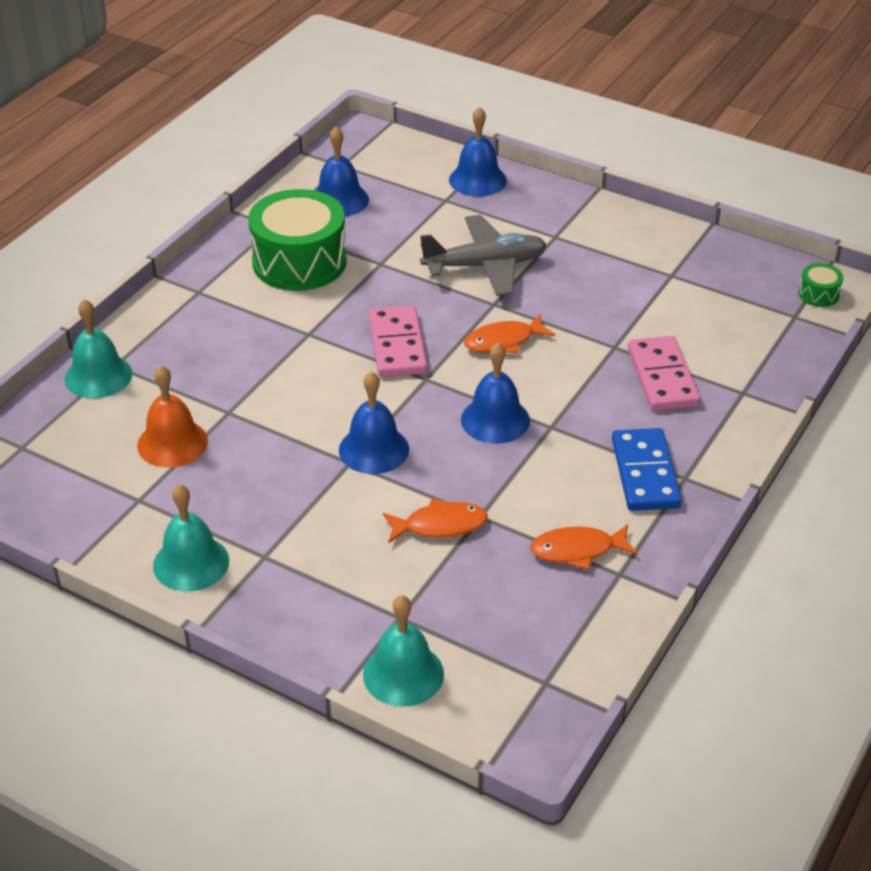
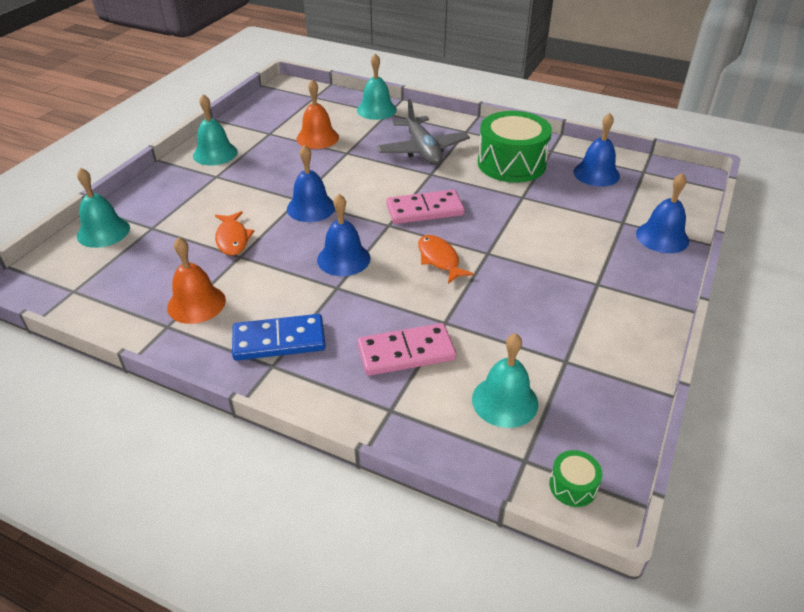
camera: 85 degrees right, 0 degrees up
grey plane [420,215,547,296] -> grey plane moved to [377,99,470,165]
orange fish [530,524,638,570] -> orange bell [167,237,226,324]
none -> turquoise bell [472,333,538,428]

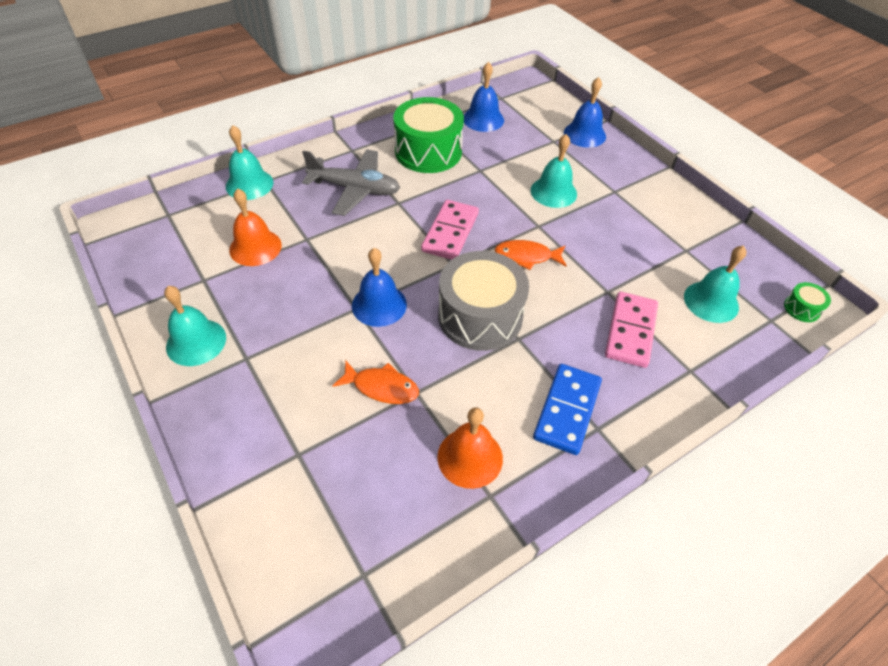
camera: 60 degrees left, 10 degrees up
turquoise bell [77,168,130,248] -> turquoise bell moved to [531,134,577,208]
blue bell [317,194,371,276] -> grey drum [438,251,529,351]

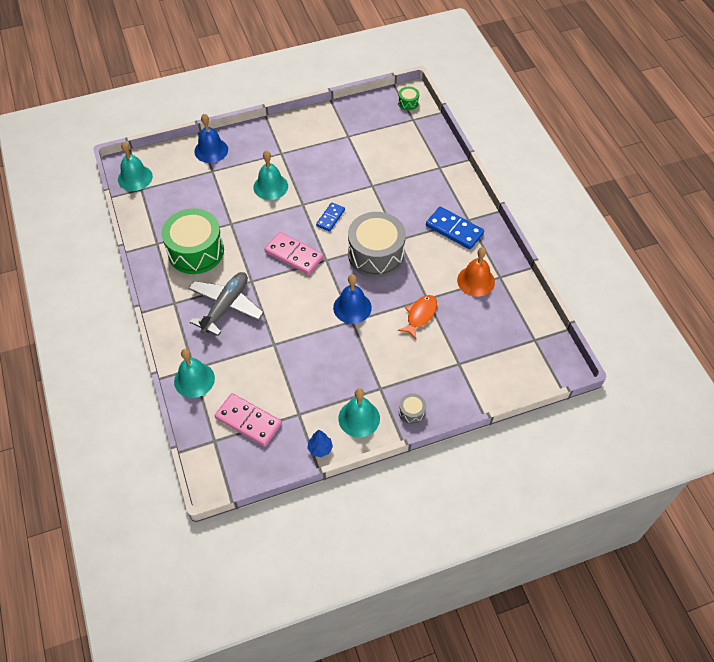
camera: 75 degrees left, 5 degrees up
orange bell [229,188,282,266] -> none
blue bell [464,62,504,132] -> none
orange fish [495,240,567,270] -> blue domino [316,202,345,231]
pink domino [605,292,658,368] -> pink domino moved to [215,393,282,446]
turquoise bell [684,245,747,323] -> turquoise bell moved to [118,142,153,191]
none -> blue tree [307,429,333,457]
none -> grey drum [399,393,426,424]

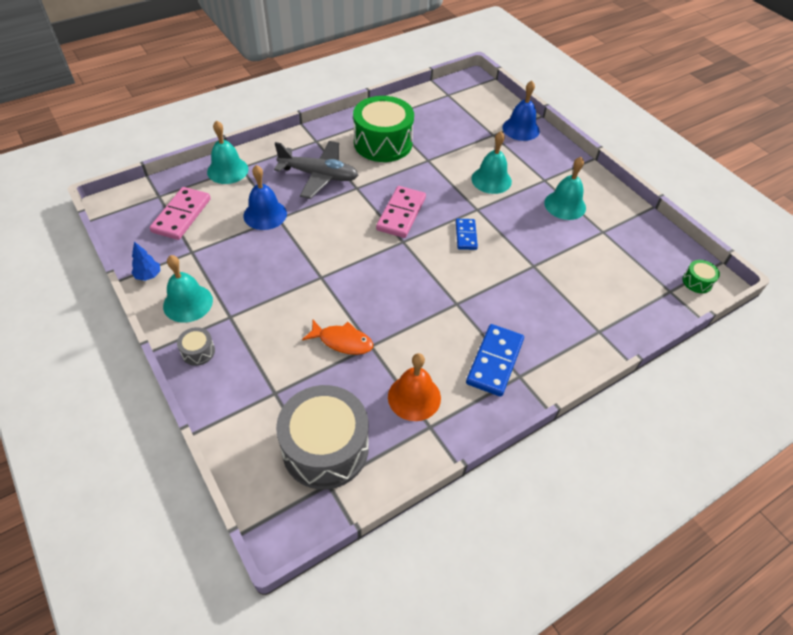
camera: 75 degrees right, 5 degrees down
turquoise bell [118,142,153,191] -> turquoise bell moved to [544,157,586,220]
blue domino [316,202,345,231] -> blue domino turned 75 degrees clockwise [456,219,478,250]
blue bell [333,274,372,324] -> blue bell moved to [243,165,287,230]
grey drum [348,212,406,277] -> grey drum moved to [276,385,369,490]

